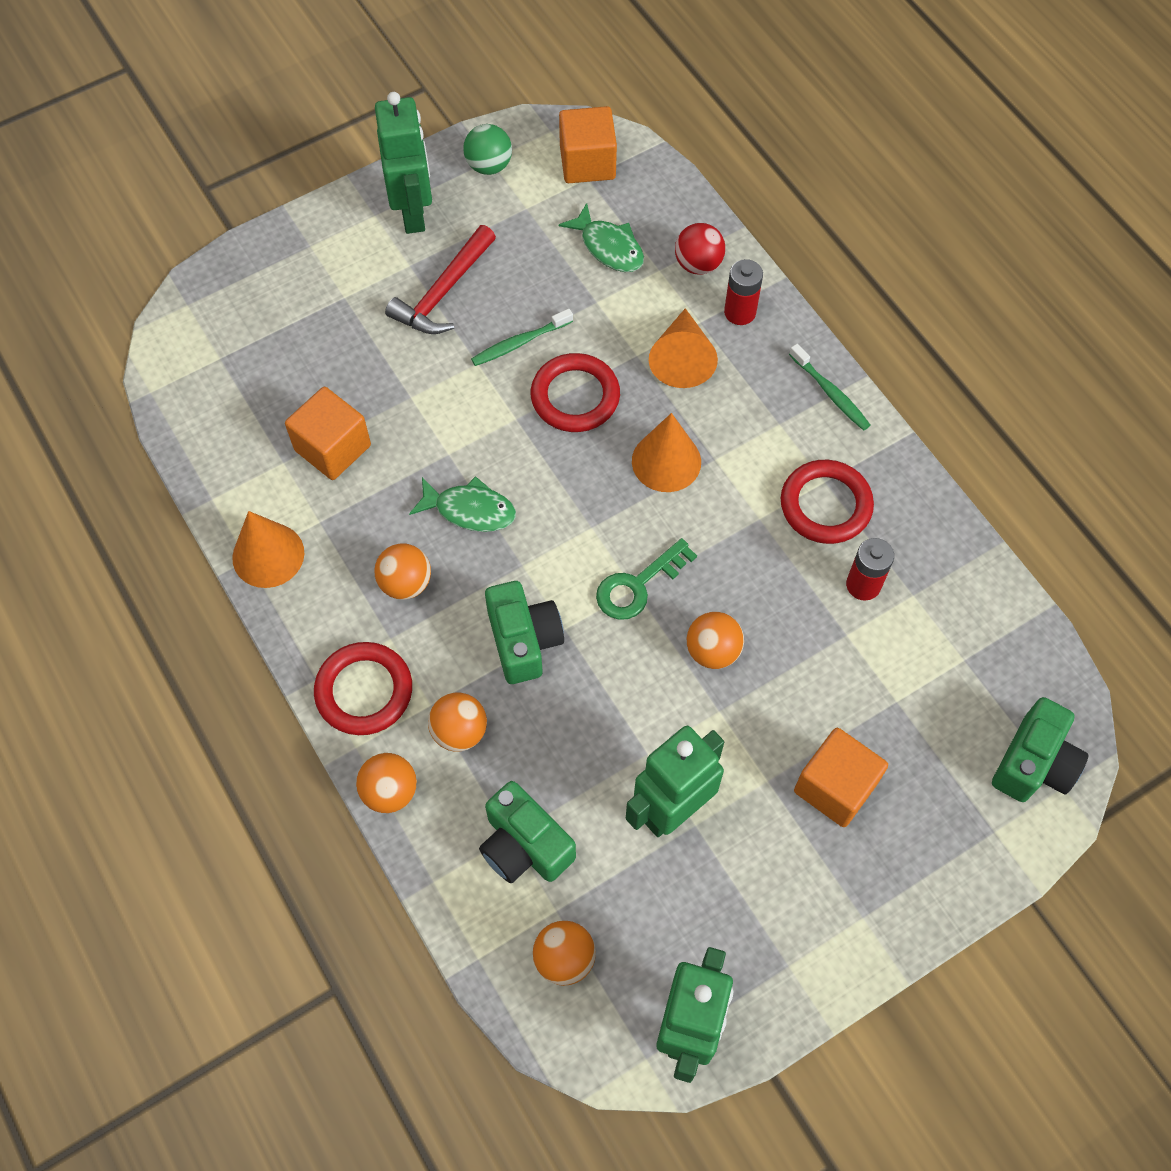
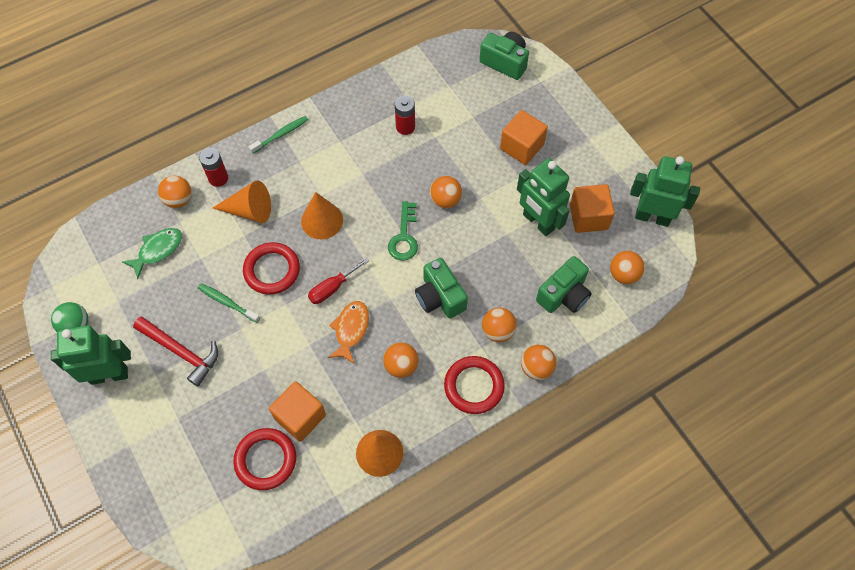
camera: 90 degrees left, 0 degrees up
green fish [409,476,516,532] -> orange fish [328,301,369,364]
green toothbrush [471,309,573,366] -> green toothbrush turned 150 degrees clockwise [198,283,260,323]
green camera [485,581,564,684] -> green camera turned 105 degrees counterclockwise [415,258,468,318]
orange cube [559,106,617,183] -> orange cube moved to [570,184,615,233]
green key [596,538,697,620] -> green key turned 45 degrees clockwise [388,201,418,261]
red ball [675,223,725,275] -> orange ball [158,176,191,208]
red ring [781,460,874,544] -> red ring moved to [233,428,296,490]
none -> red screwdriver [308,257,369,304]

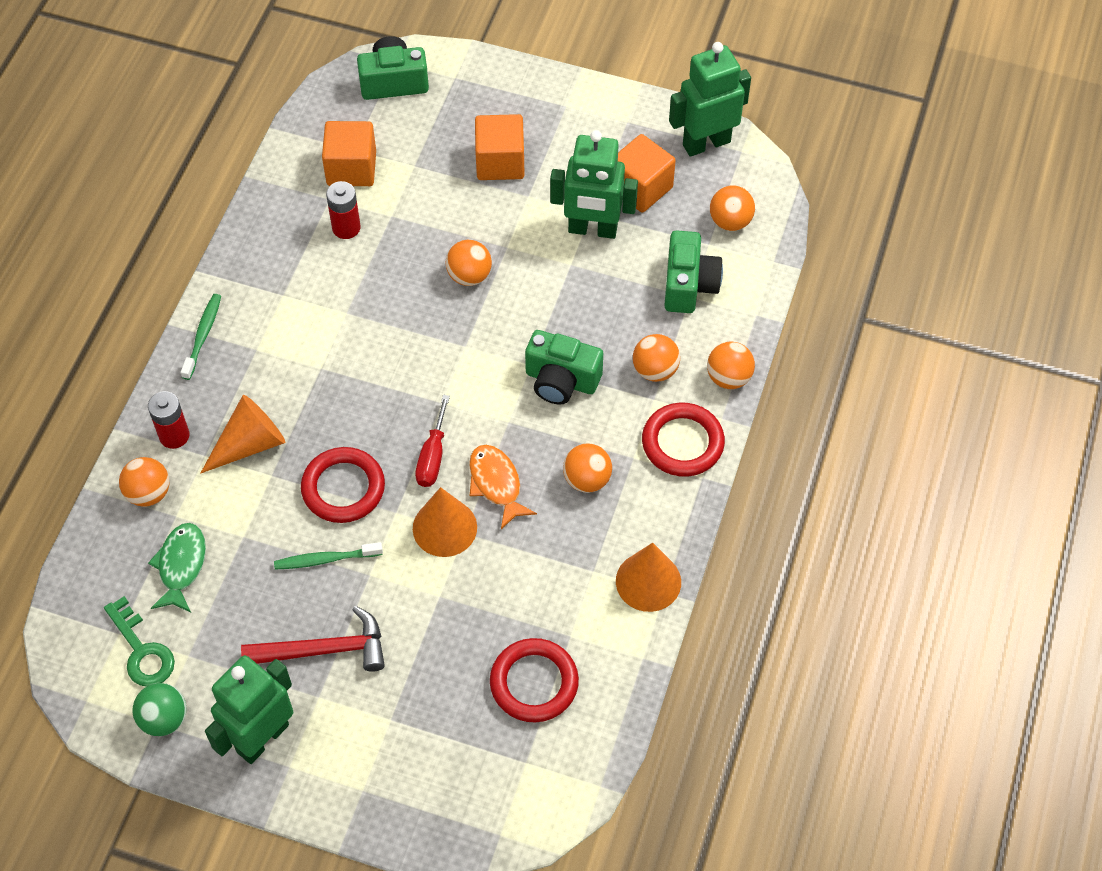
camera: 40 degrees left, 5 degrees down
orange cube [269,381,326,442] -> orange cube moved to [322,121,376,186]
orange cone [301,192,343,239] -> orange cone moved to [413,487,477,557]
green key [388,201,418,261] -> green key moved to [104,596,175,687]

